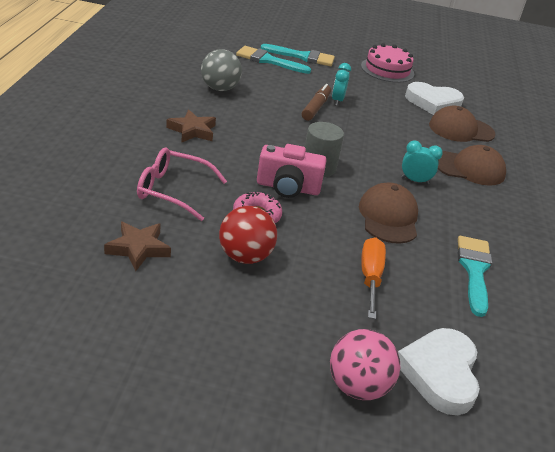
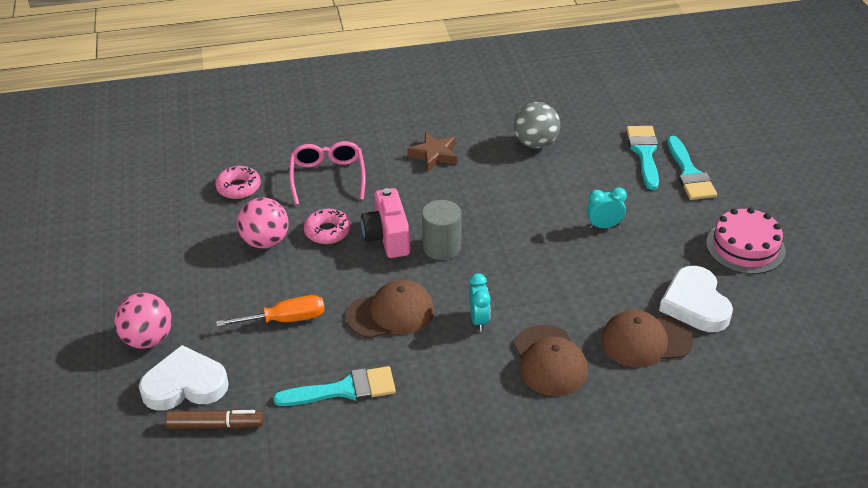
camera: 75 degrees right, 5 degrees up
brown star [104,221,171,271] -> pink donut [215,166,261,199]
red ball [219,206,277,264] -> pink ball [237,198,289,249]
brown marker [302,84,331,121] -> brown marker moved to [165,409,264,429]
brown cap [429,105,496,142] -> brown cap turned 75 degrees counterclockwise [601,310,693,367]

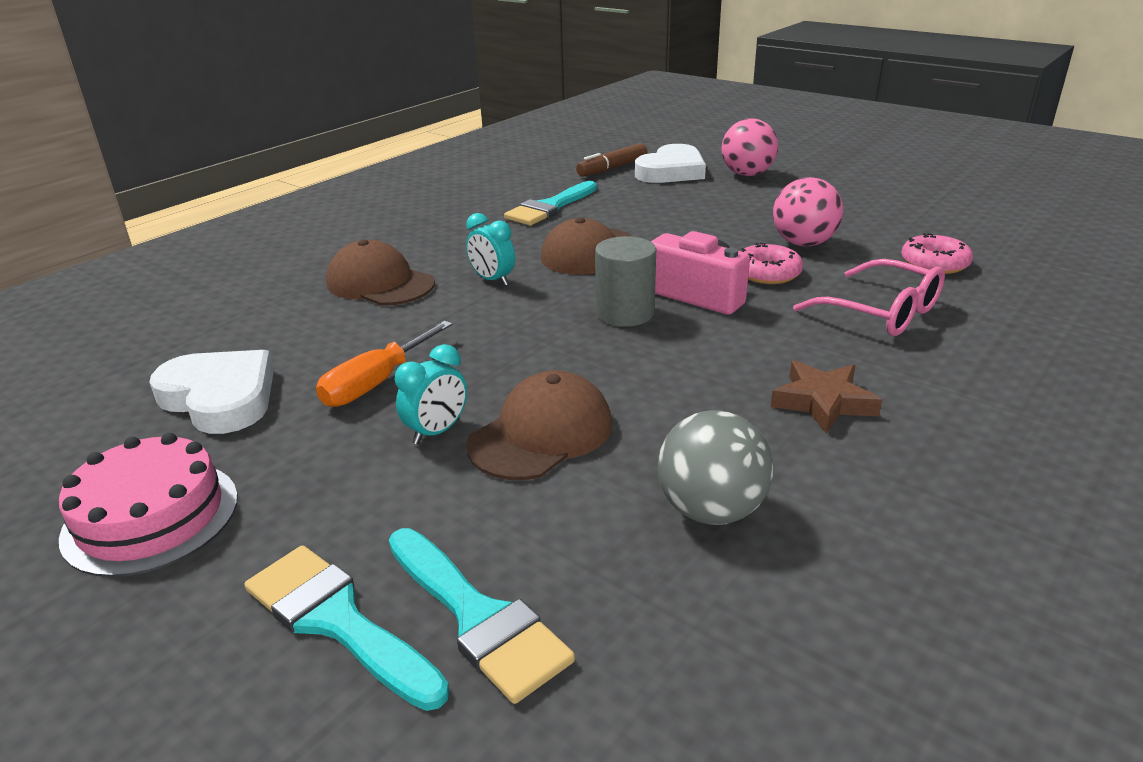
camera: 140 degrees right, 10 degrees down
orange screwdriver [216,295,325,327] -> orange screwdriver moved to [316,321,453,407]
brown cap [601,310,693,367] -> brown cap moved to [466,370,612,480]

